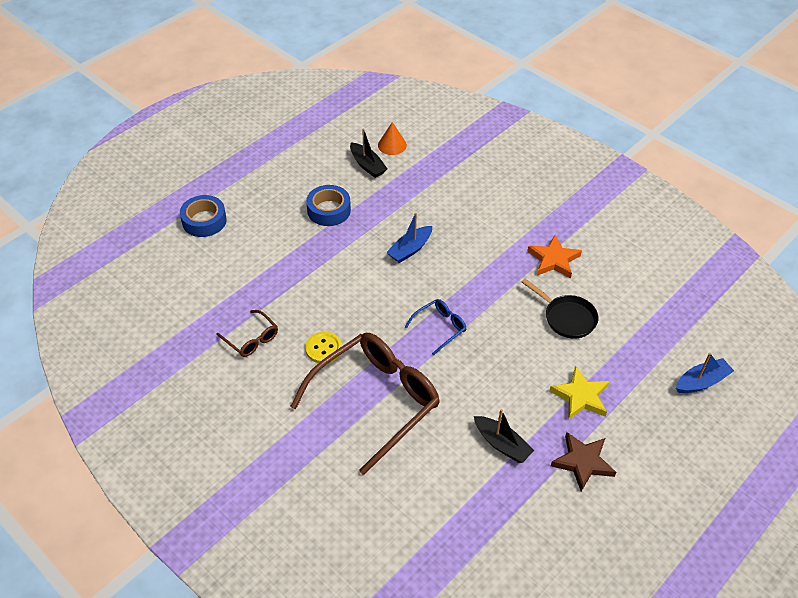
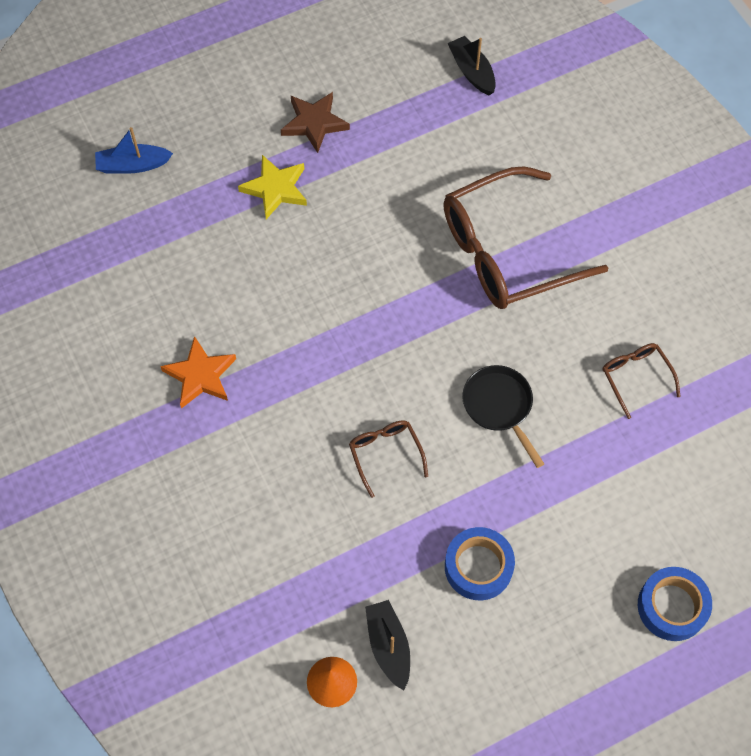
camera: 160 degrees left, 15 degrees up
yellow button [305,332,342,363] -> none
blue boat [386,213,432,263] -> brown glasses [349,420,428,498]
blue glasses [405,299,466,355] -> none
black boat [474,409,534,463] -> black boat moved to [448,36,496,95]
black pan [522,279,598,338] -> black pan moved to [462,365,544,468]

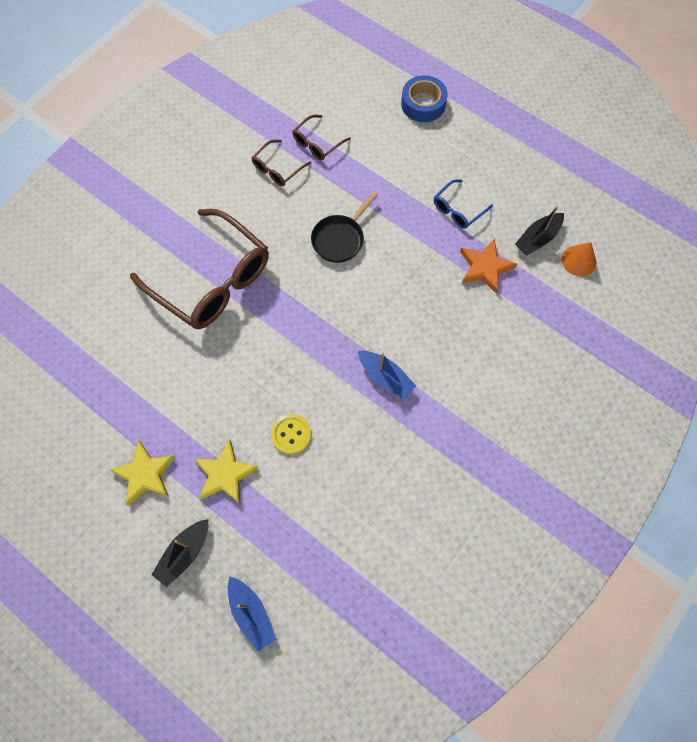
camera: 115 degrees left, 5 degrees up
orange star [160,336,236,409] -> orange star moved to [460,238,517,294]
brown star [281,92,350,153] -> yellow star [110,440,176,506]
brown glasses [349,420,428,498] -> brown glasses moved to [293,115,351,160]
blue tape [445,527,515,600] -> blue glasses [434,179,493,229]
black boat [448,36,496,95] -> black boat moved to [152,519,208,587]
none -> yellow button [271,414,311,454]
none -> blue boat [358,351,416,399]

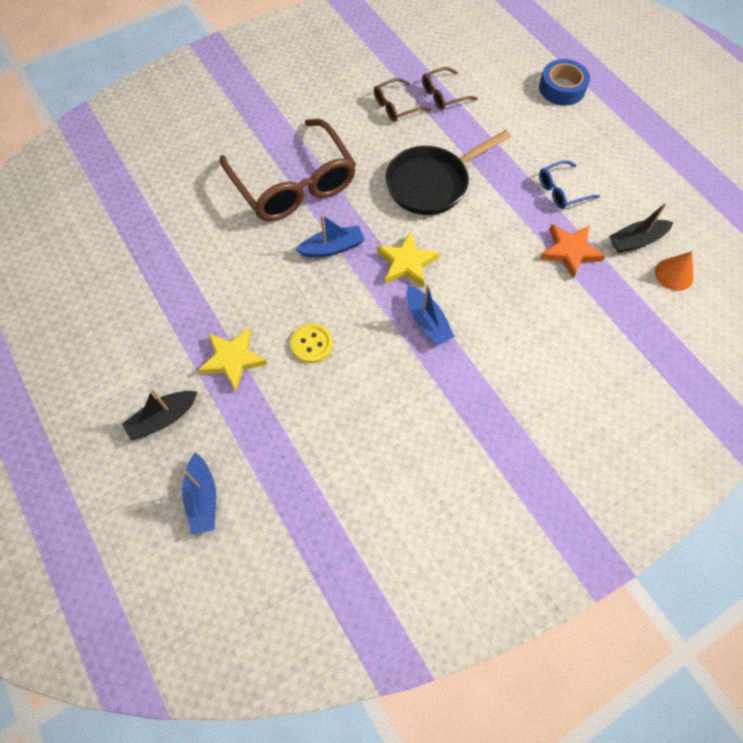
camera: 20 degrees right, 5 degrees down
yellow star [110,440,176,506] -> yellow star moved to [377,231,440,288]
black pan [311,191,378,263] -> black pan [386,130,511,215], size x1.51
none -> blue boat [296,214,364,257]

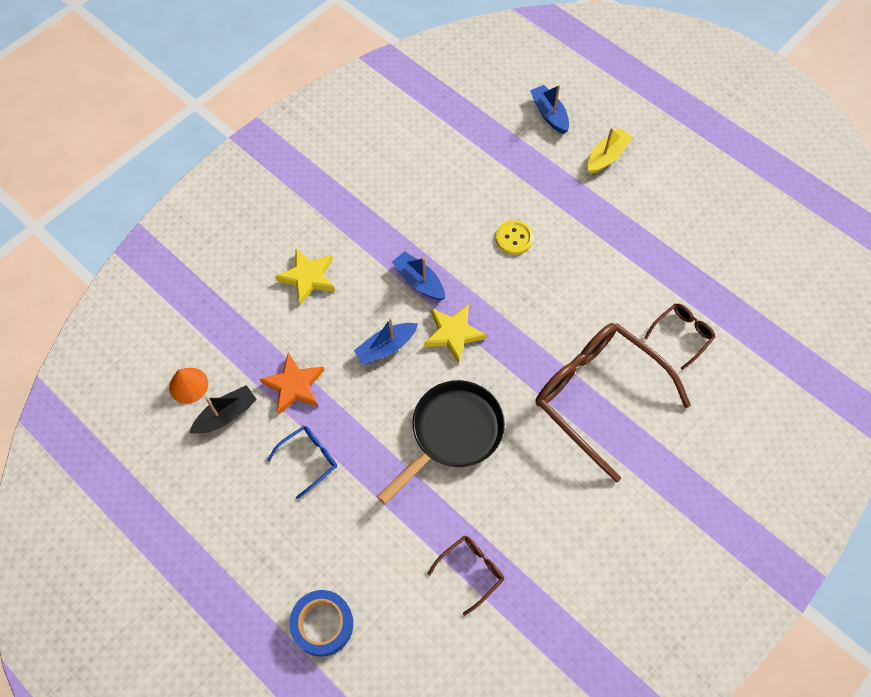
camera: 165 degrees right, 0 degrees up
black boat [122,389,197,441] -> yellow boat [588,128,632,174]
yellow star [197,327,267,391] -> yellow star moved to [275,249,335,305]
blue boat [296,214,364,257] -> blue boat moved to [354,318,418,365]
brown glasses [374,78,431,122] -> brown glasses moved to [644,304,715,370]

